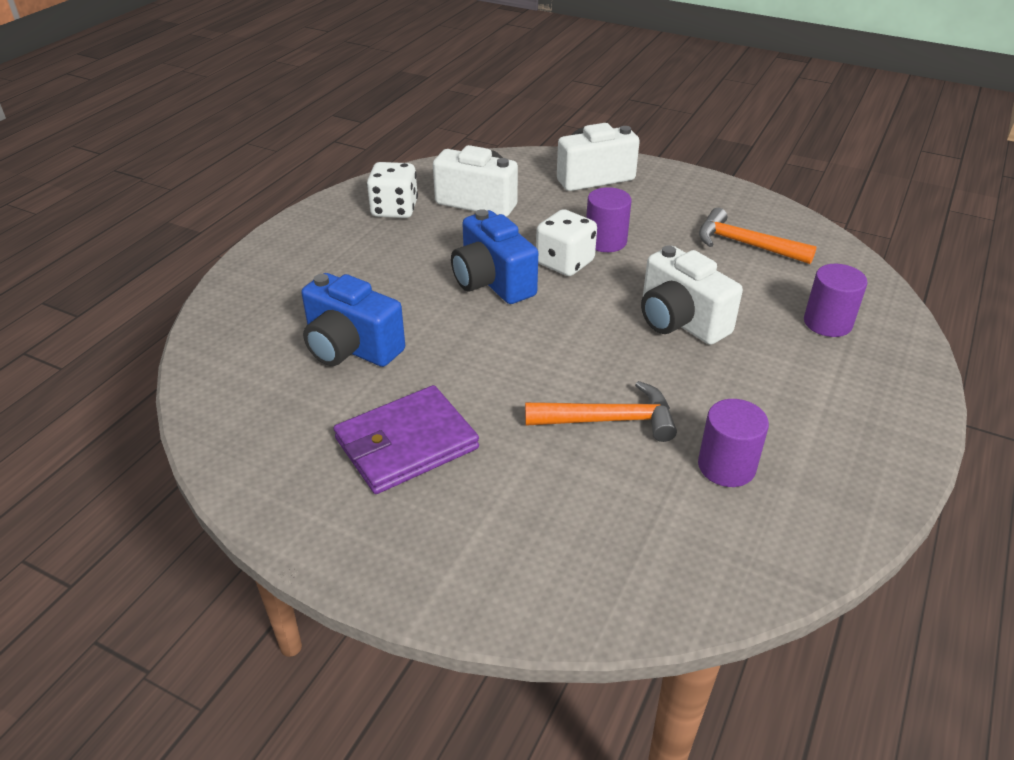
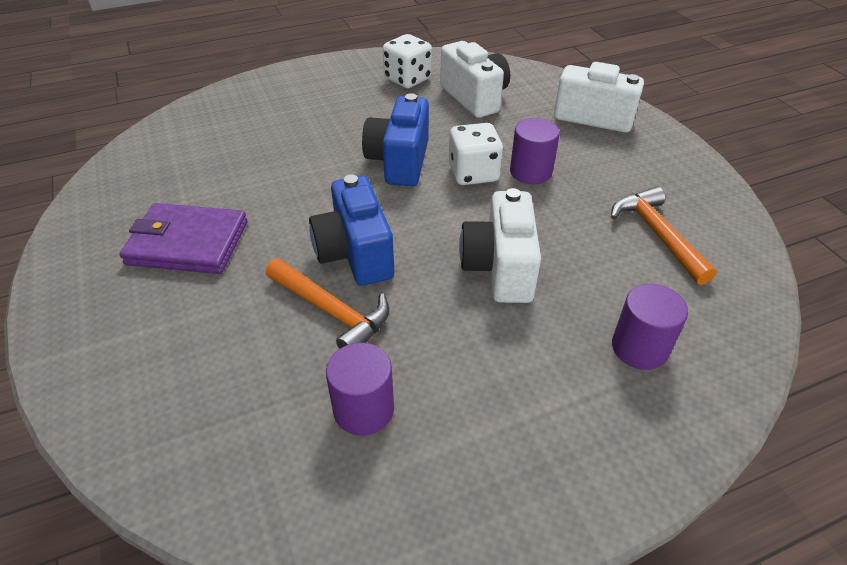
camera: 40 degrees right, 5 degrees up
blue camera [301,273,405,367] -> blue camera moved to [309,174,394,286]

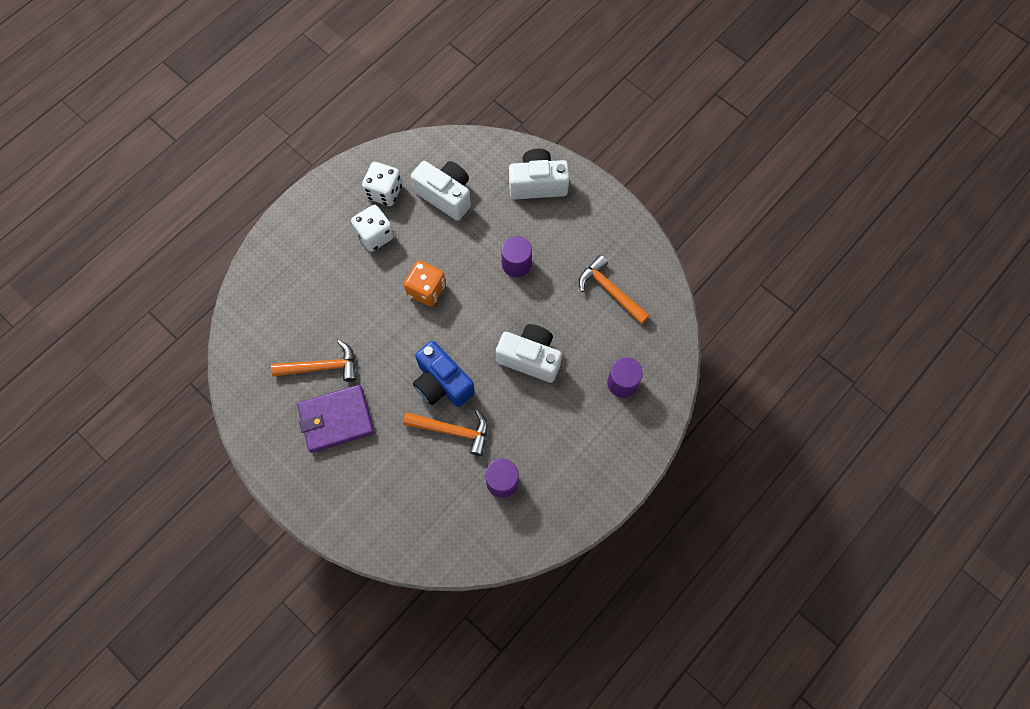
camera: 25 degrees left, 25 degrees up
blue camera [362,93,429,186] -> orange dice [404,260,446,306]
white dice [449,123,503,185] -> white dice moved to [351,205,394,252]
white camera [459,188,541,303] -> white camera turned 135 degrees clockwise [496,324,562,383]
none -> orange hammer [271,340,357,382]

